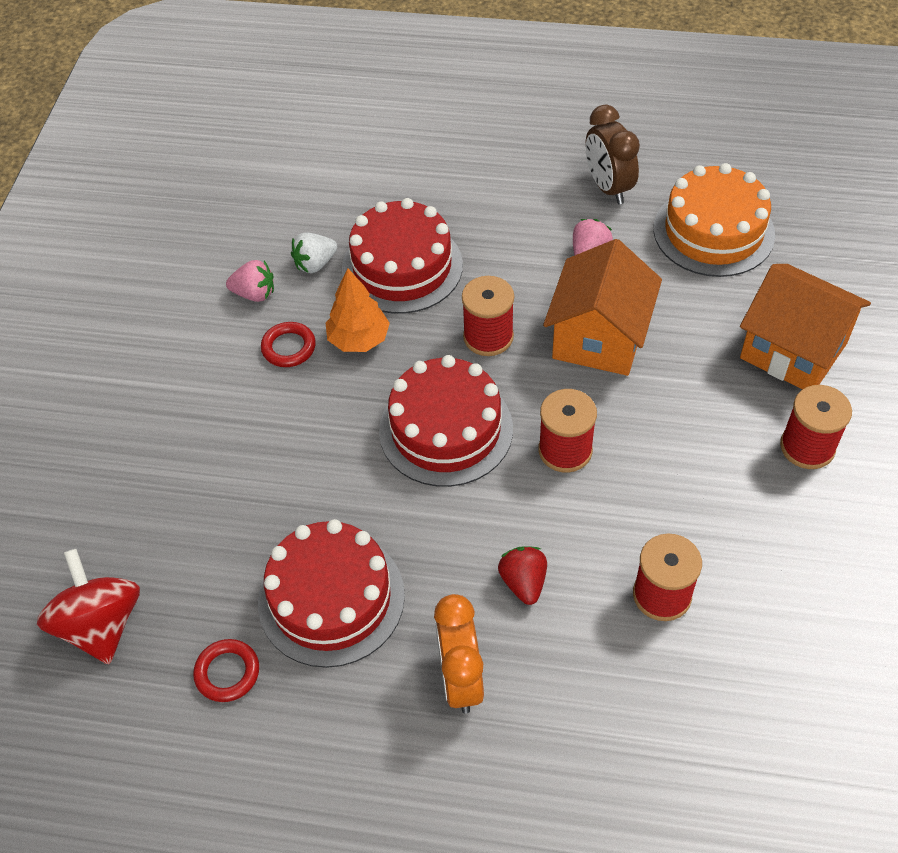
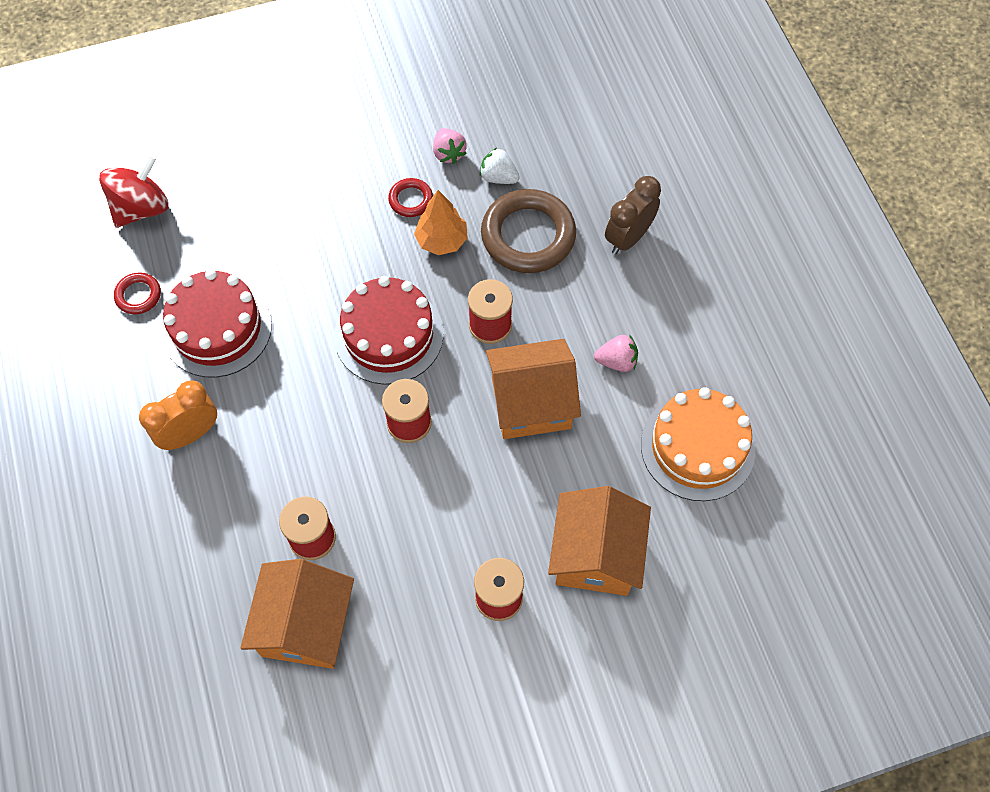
camera: 60 degrees right, 10 degrees up
red cake [342,198,463,314] -> brown ring [481,189,576,273]
red strawberry [498,546,547,605] -> none
brown clock [586,105,640,204] -> brown clock moved to [605,176,661,255]
none -> orange house [240,559,354,669]

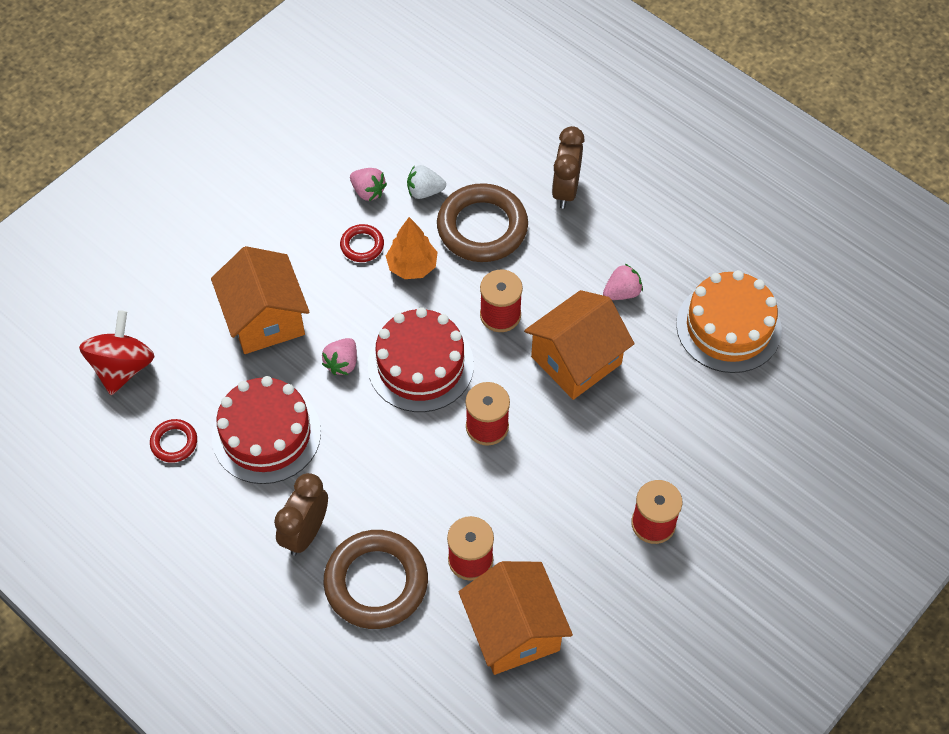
camera: 30 degrees left, 5 degrees down
orange clock [139,380,217,450] -> brown clock [274,473,328,556]
orange house [548,486,651,596] -> orange house moved to [211,246,310,354]
none -> pink strawberry [322,338,357,375]
none -> brown ring [323,530,428,629]

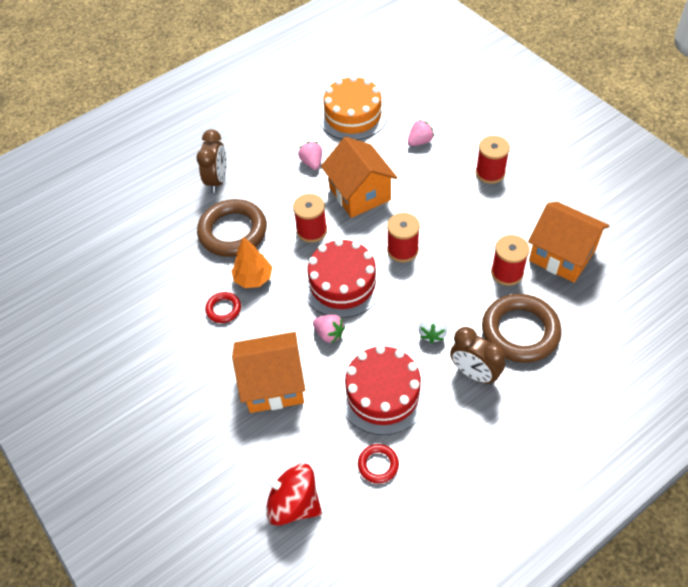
camera: 75 degrees left, 5 degrees down
pink strawberry [350,168,387,201] -> pink strawberry moved to [408,120,434,146]
white strawberry [407,165,446,199] -> white strawberry moved to [418,312,448,344]
orange house [459,561,573,675] -> orange house turned 45 degrees clockwise [528,202,609,283]
brown clock [552,126,585,209] -> brown clock turned 105 degrees counterclockwise [196,130,227,193]

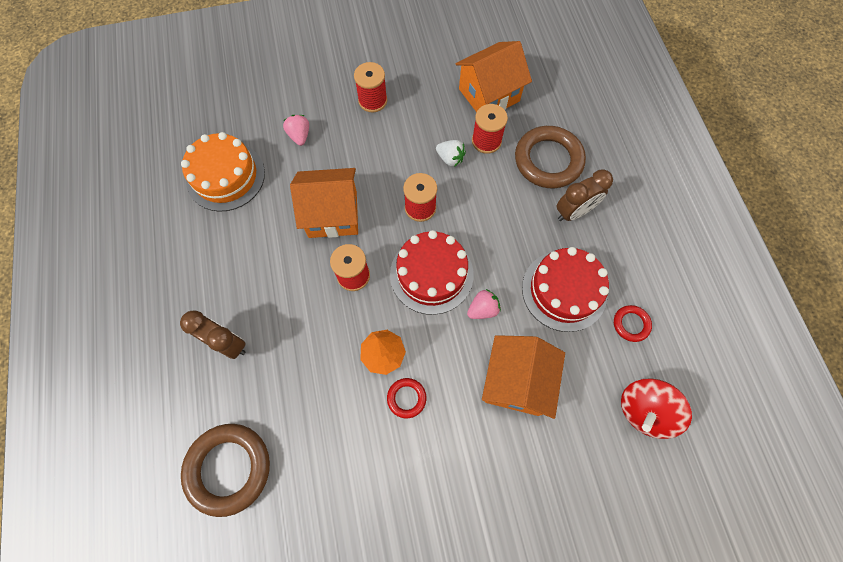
camera: 70 degrees left, 15 degrees up
brown ring [197,199,267,257] -> brown ring moved to [181,424,270,517]
pink strawberry [298,142,322,170] -> none
white strawberry [418,312,448,344] -> white strawberry moved to [436,140,466,167]

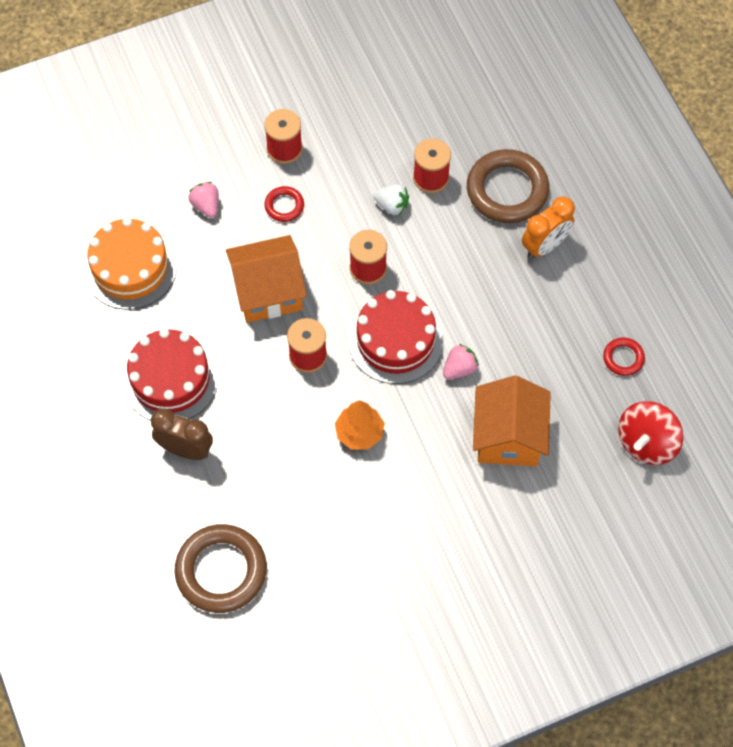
camera: 10 degrees left, 5 degrees down
red ring [387,378,426,418] -> red ring moved to [264,186,304,222]
orange house [456,41,532,112] -> none
red cake [522,247,609,332] -> red cake moved to [122,328,219,420]
brown clock [557,169,613,221] -> orange clock [522,196,575,259]

